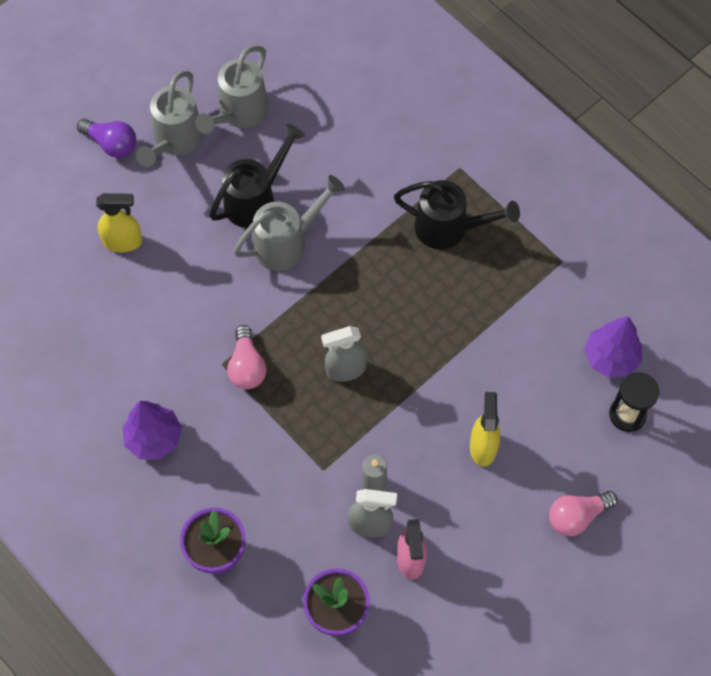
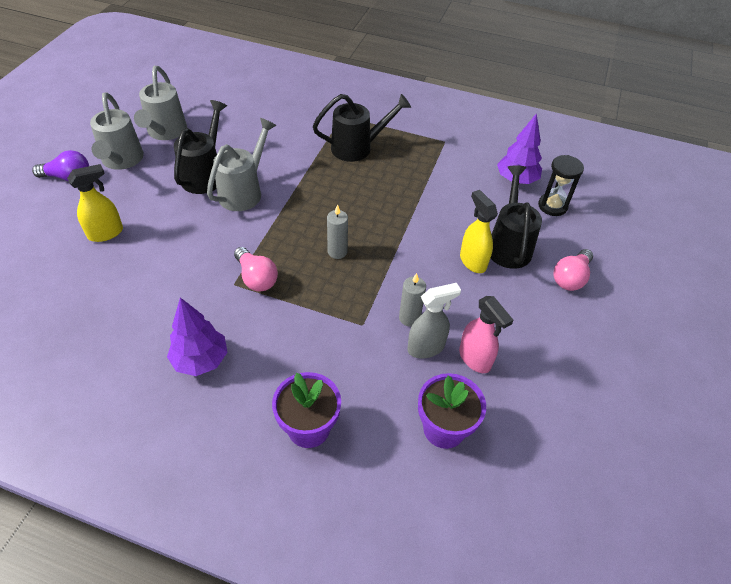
camera: 30 degrees left, 15 degrees down
grey spray bottle [321,326,367,382] -> grey candle [327,204,348,259]
none -> black watering can [491,166,542,269]

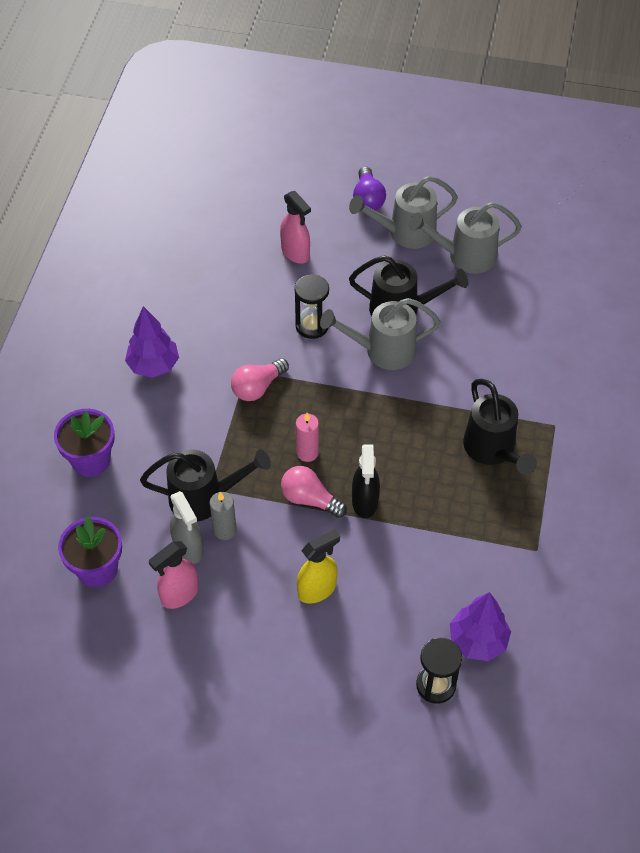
camera: 85 degrees right, 5 degrees up
yellow spray bottle [67,164,123,242] -> pink spray bottle [280,191,311,264]
grey watering can [207,118,277,211] -> grey watering can turned 150 degrees clockwise [320,298,441,370]
grey candle [327,204,348,259] -> pink candle [296,413,319,462]
black watering can [491,166,542,269] -> black watering can moved to [140,449,271,522]
pink light bulb [553,249,593,291] -> pink light bulb moved to [281,466,347,518]
none -> black hourglass [295,274,329,339]
none -> black spray bottle [352,444,380,518]

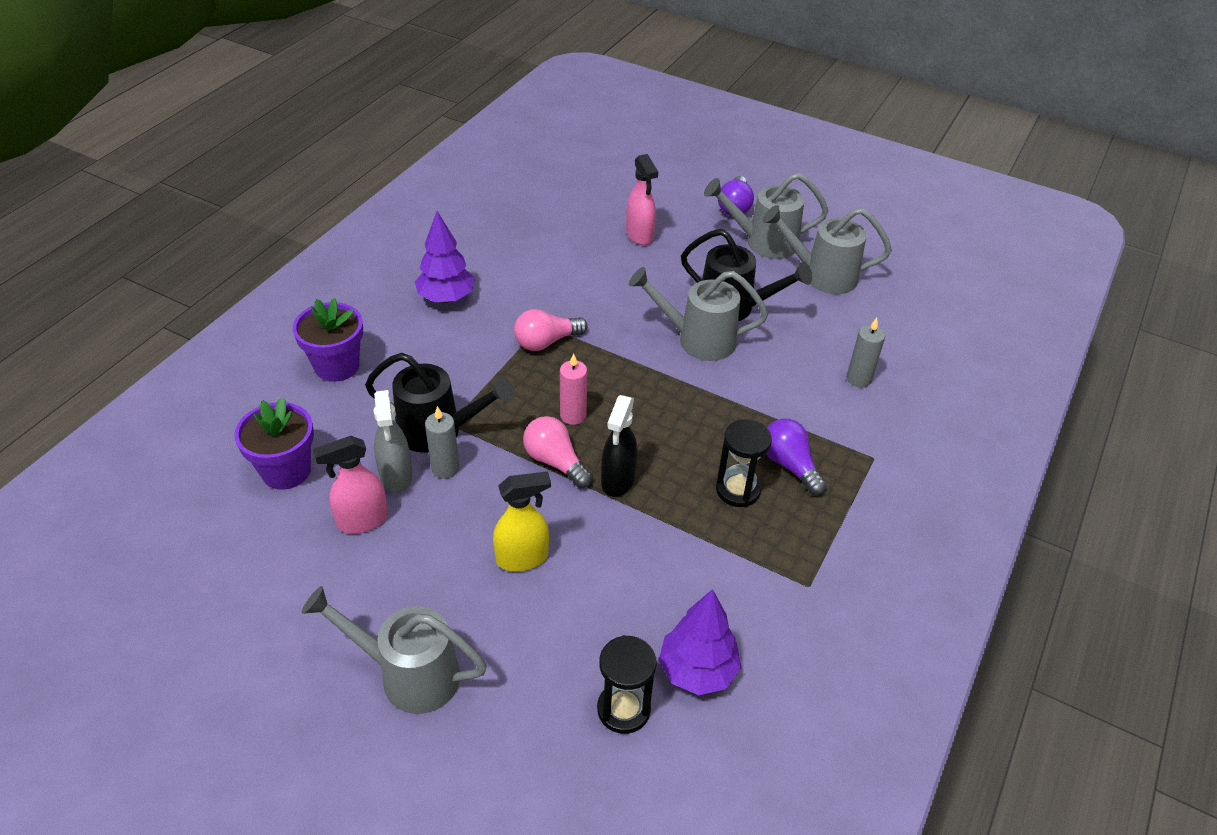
camera: 15 degrees right, 10 degrees down
black hourglass [295,274,329,339] -> black hourglass moved to [716,419,772,507]
black watering can [463,379,537,475] -> purple light bulb [766,419,827,495]
none -> grey watering can [302,586,487,714]
none -> grey candle [847,318,885,388]

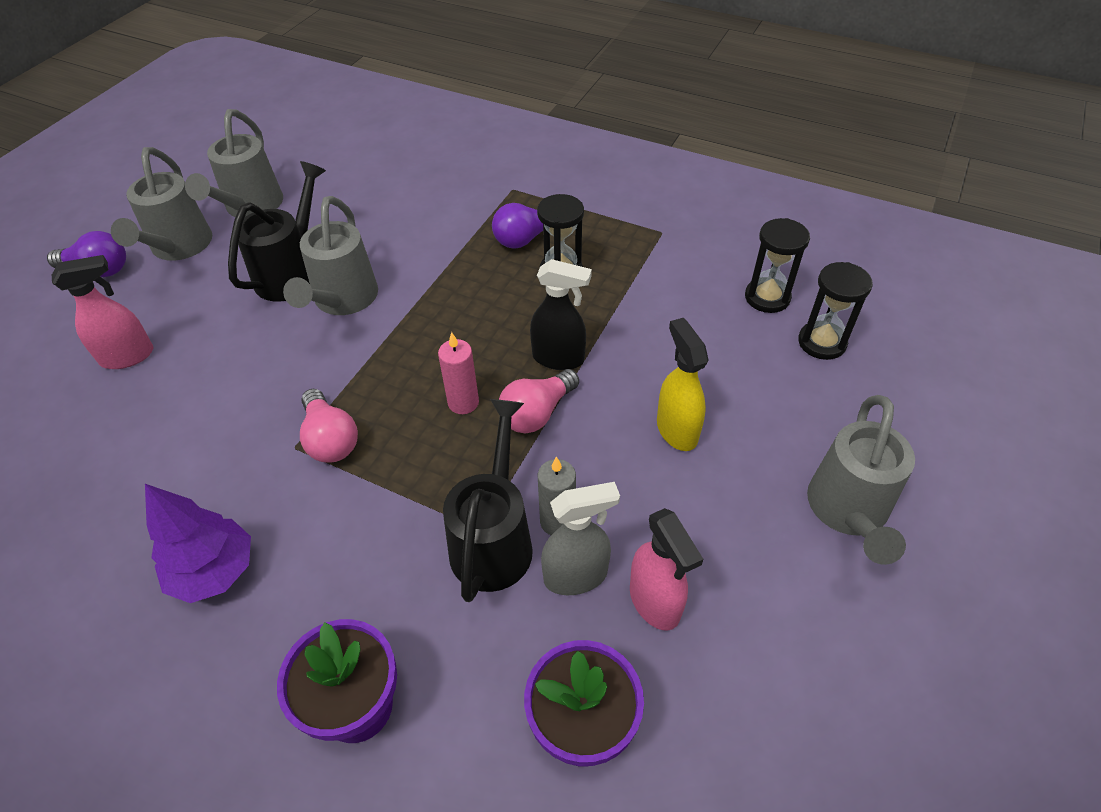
camera: 90 degrees left, 5 degrees up
purple tree [659,589,741,695] -> black hourglass [745,218,810,313]
grey candle [847,318,885,388] -> none

